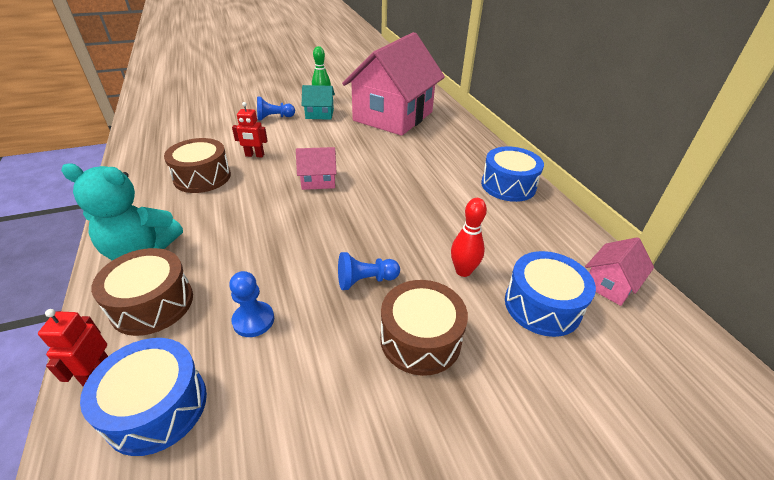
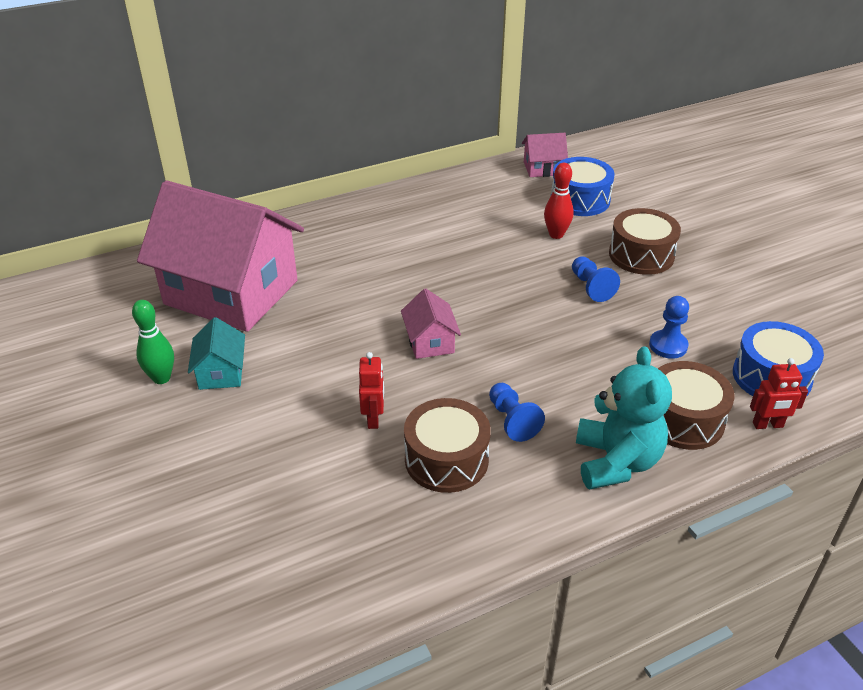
camera: 95 degrees left, 0 degrees up
blue pawn [257,96,295,121] -> blue pawn moved to [489,383,545,442]
blue drum [481,146,544,202] -> none
pink house [585,237,654,306] -> pink house turned 45 degrees counterclockwise [522,133,568,177]

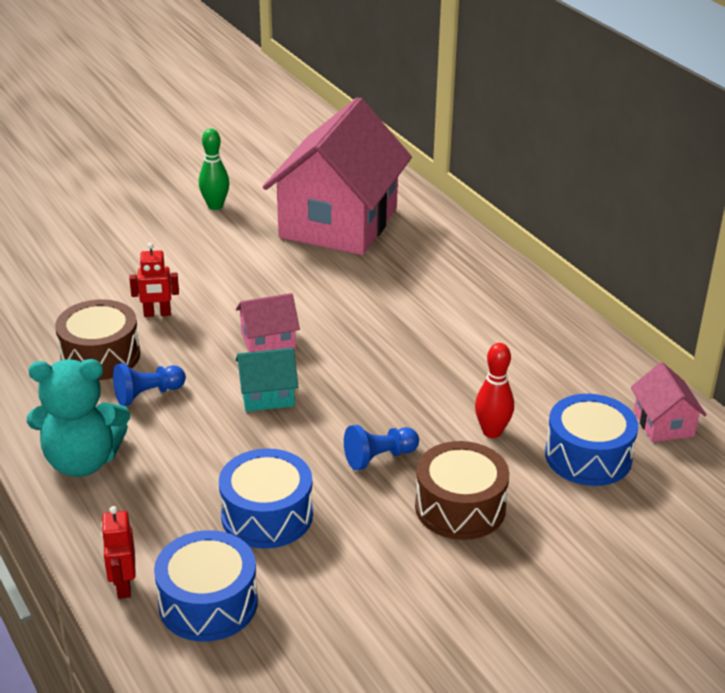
camera: 85 degrees right, 5 degrees down
turquoise house [188,317,245,390] -> turquoise house moved to [236,348,298,412]
blue pawn [649,296,689,359] -> blue drum [219,448,313,549]
brown drum [658,361,735,450] -> none

